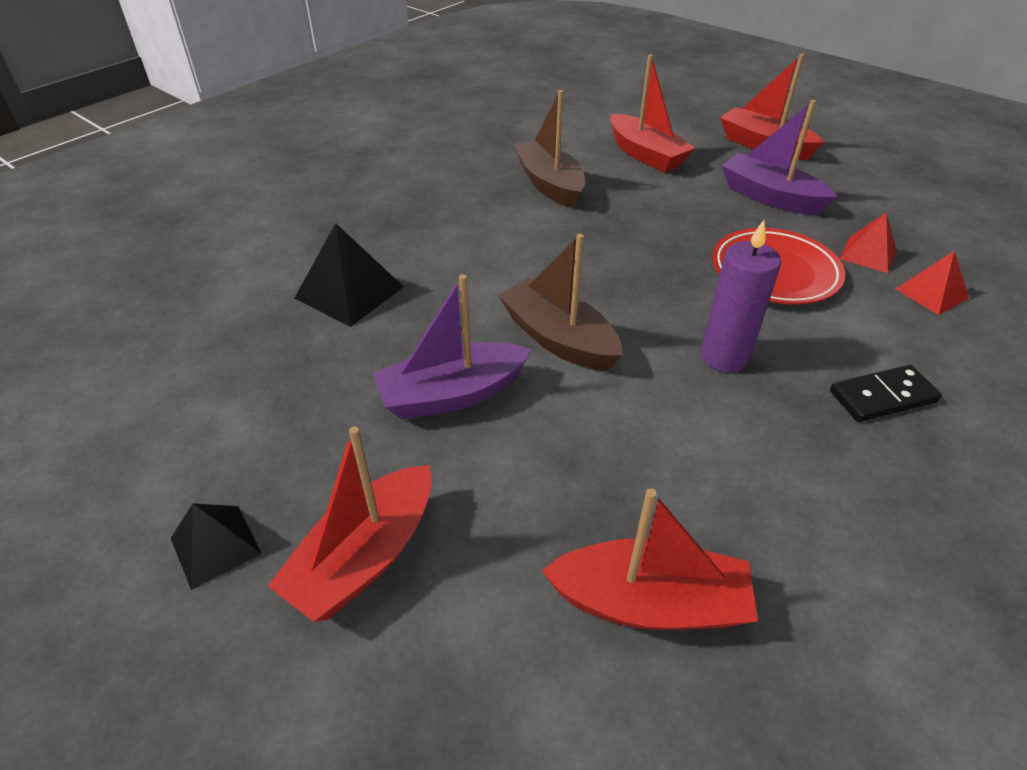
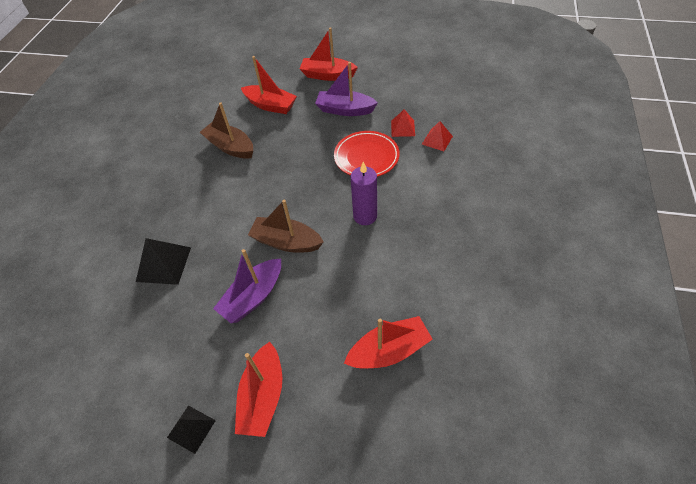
camera: 25 degrees left, 10 degrees up
black domino [830,365,942,422] -> none

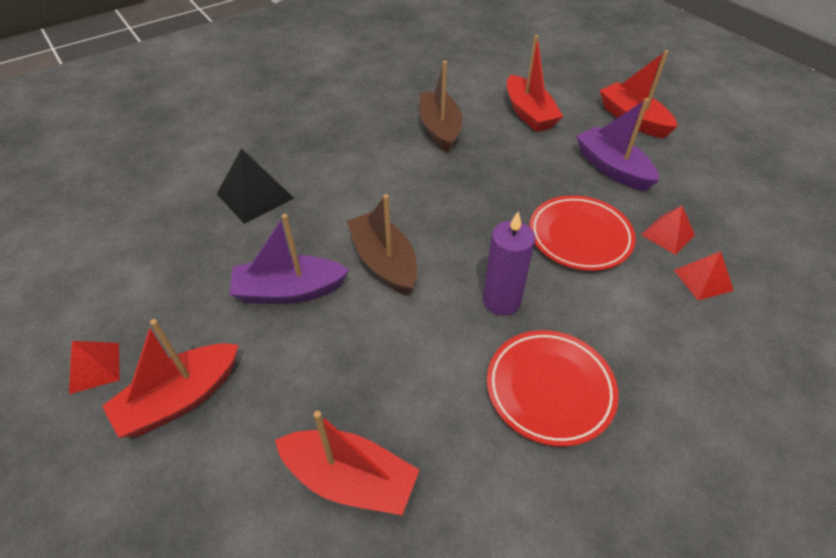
camera: 40 degrees right, 5 degrees down
black pyramid [167,406,216,454] -> red pyramid [69,341,120,394]
none -> red plate [487,330,619,447]

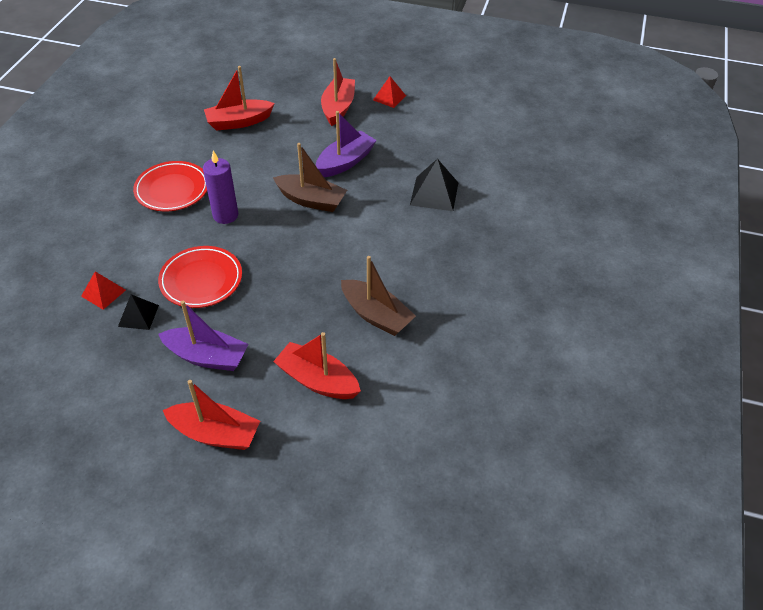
camera: 140 degrees right, 0 degrees up
red pyramid [641,206,695,255] -> black pyramid [118,294,159,330]

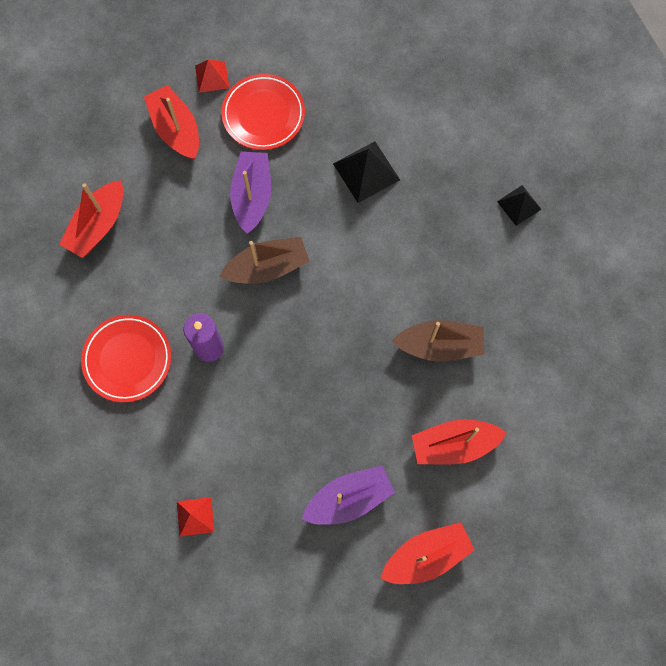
camera: 40 degrees left, 25 degrees up
black pyramid [118,294,159,330] -> black pyramid moved to [497,185,541,226]
red plate [158,246,242,308] -> red plate moved to [221,74,305,150]

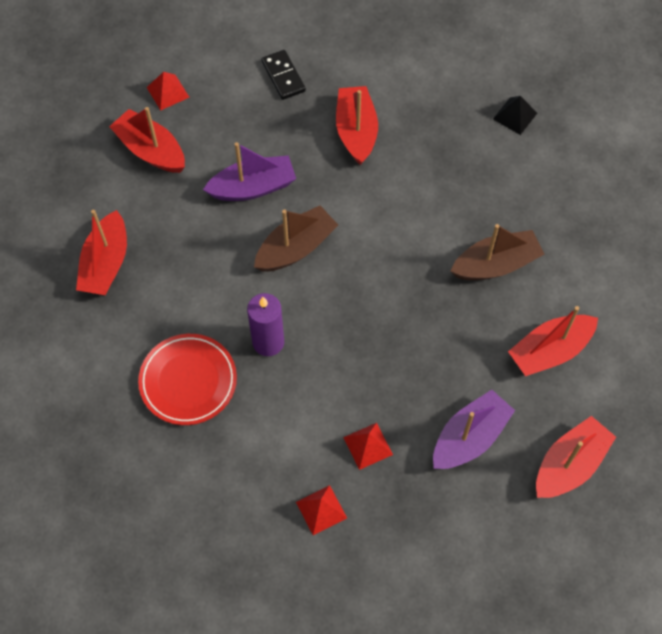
camera: 20 degrees left, 10 degrees down
red plate [221,74,305,150] -> none
purple boat [230,152,271,234] -> purple boat turned 90 degrees clockwise [203,142,296,201]
black pyramid [333,141,400,203] -> red boat [336,86,378,165]
none -> black domino [261,50,306,100]
none -> red pyramid [343,423,393,470]

